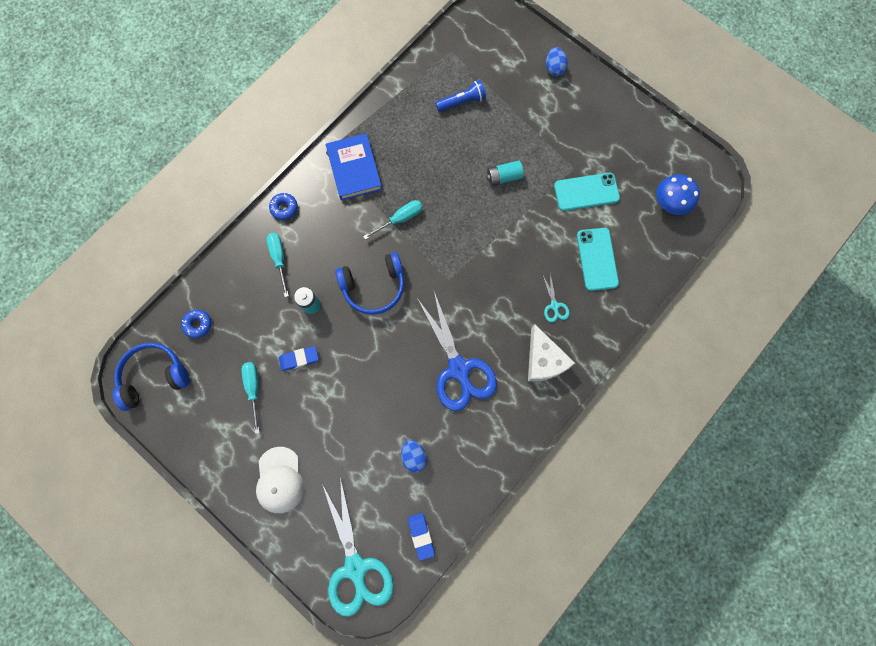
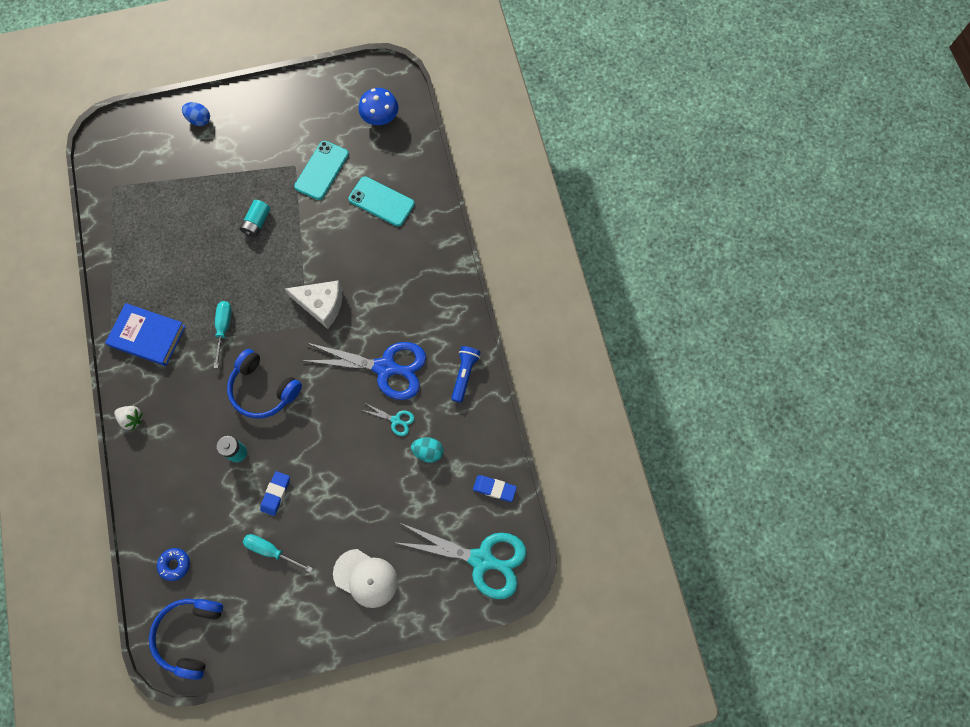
camera: 55 degrees left, 5 degrees down
turquoise screwdriver [267,233,289,297] -> none
blue donut [269,193,298,220] -> white strawberry [114,406,143,430]
blue headphones [335,252,404,315] -> blue headphones turned 105 degrees clockwise [227,349,302,419]
blue egg [401,440,427,473] -> turquoise egg [411,437,444,463]
blue flashlight [435,80,486,112] -> blue flashlight moved to [451,346,481,403]
white cheese [528,324,575,381] -> white cheese moved to [285,280,342,329]
turquoise scissors [542,274,570,322] -> turquoise scissors moved to [362,404,414,436]

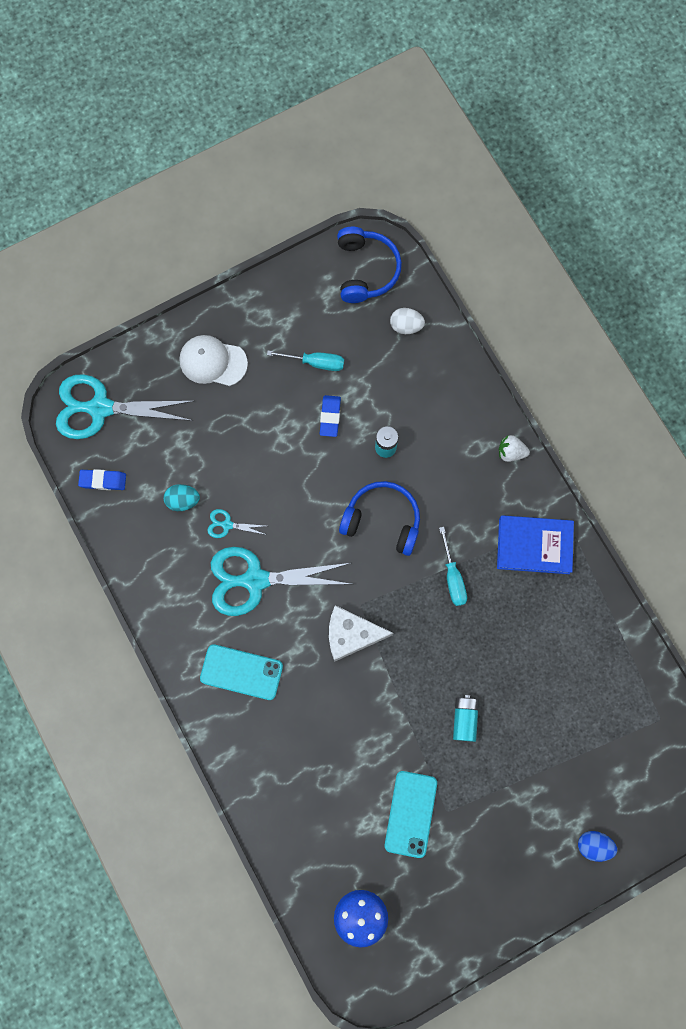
camera: 165 degrees right, 5 degrees up
blue donut [157,548,190,581] -> white egg [390,308,425,334]
blue scissors [301,342,426,400] -> turquoise scissors [211,547,350,616]
turquoise phone [348,176,415,227] -> turquoise phone moved to [200,644,283,700]
blue flashlight [451,346,481,403] -> none

